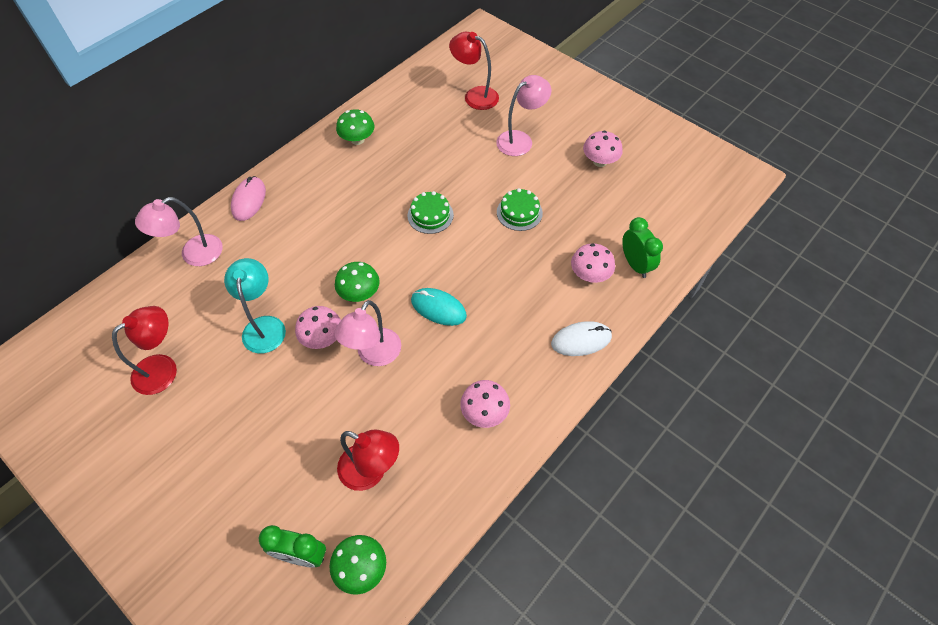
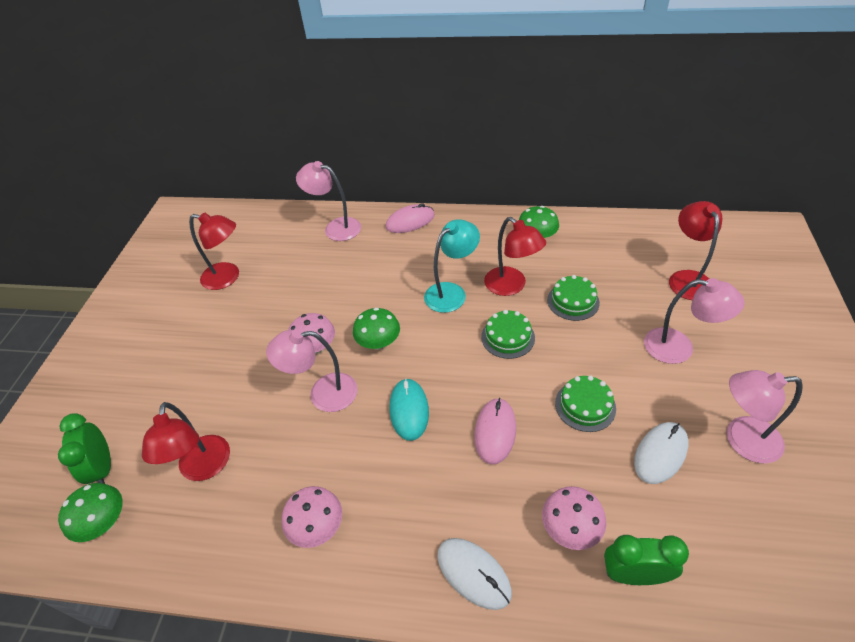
camera: 60 degrees right, 10 degrees down
turquoise lamp [224,258,286,353] -> turquoise lamp moved to [424,219,480,313]
pink mushroom [583,130,623,167] -> pink lamp [727,370,803,464]
green clock [622,217,663,278] -> green clock turned 120 degrees counterclockwise [604,535,689,585]
none -> pink mouse [474,398,516,465]
none -> red lamp [484,217,546,296]
none -> green cake [547,275,600,321]
none -> white mouse [634,422,688,484]

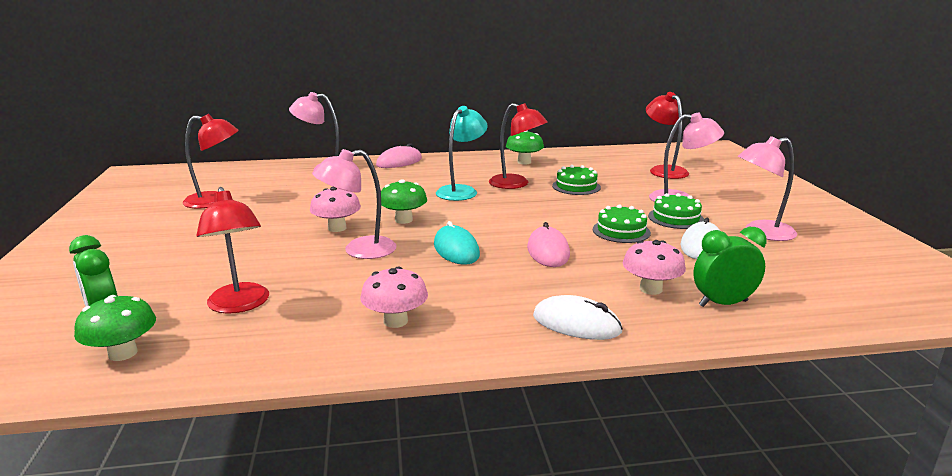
camera: 20 degrees left, 25 degrees down
green cake [481,310,535,359] -> green cake moved to [648,193,704,229]

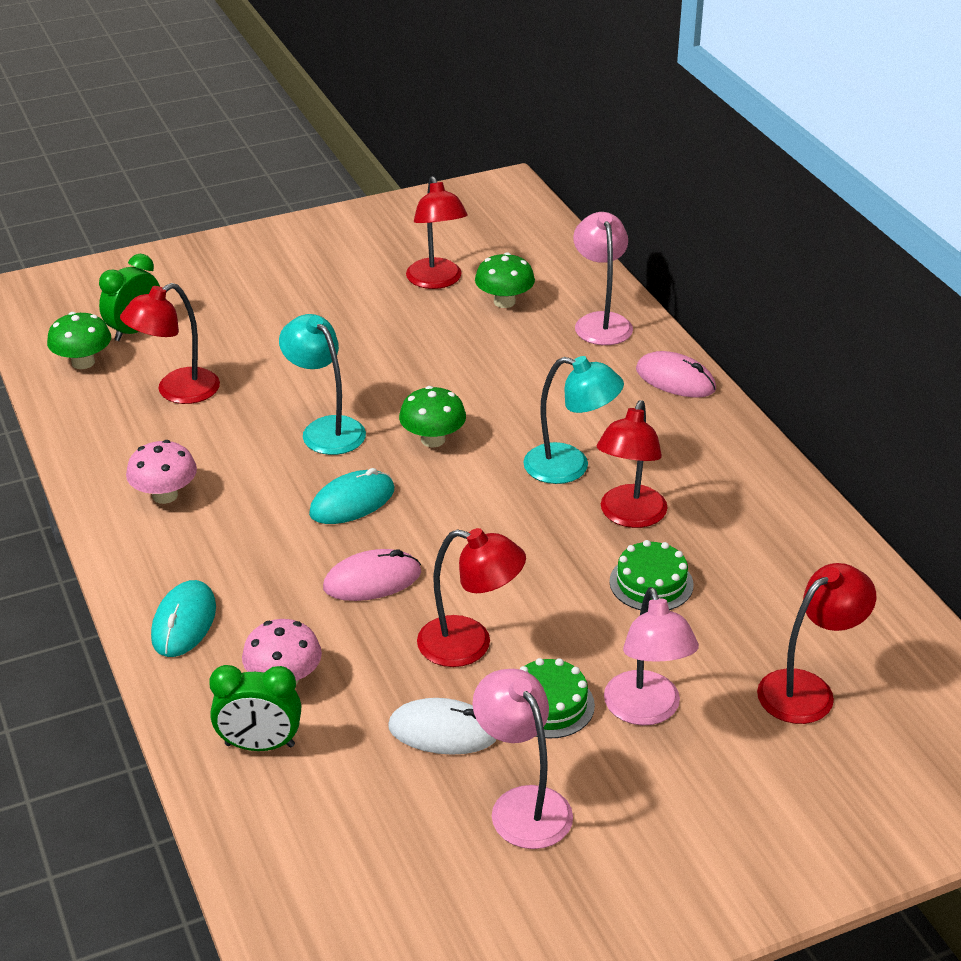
camera: 75 degrees right, 15 degrees up
pink mushroom [310,187,361,232] -> none
pink lamp [312,149,397,259] -> turquoise lamp [279,314,366,455]
green mushroom [506,130,544,164] -> green mushroom moved to [475,252,535,308]
white mouse [533,295,623,340] -> turquoise mouse [151,580,216,657]
green cake [593,204,651,243] -> red lamp [417,528,526,667]
green clock [693,227,767,307] -> green clock turned 120 degrees clockwise [209,665,301,751]

